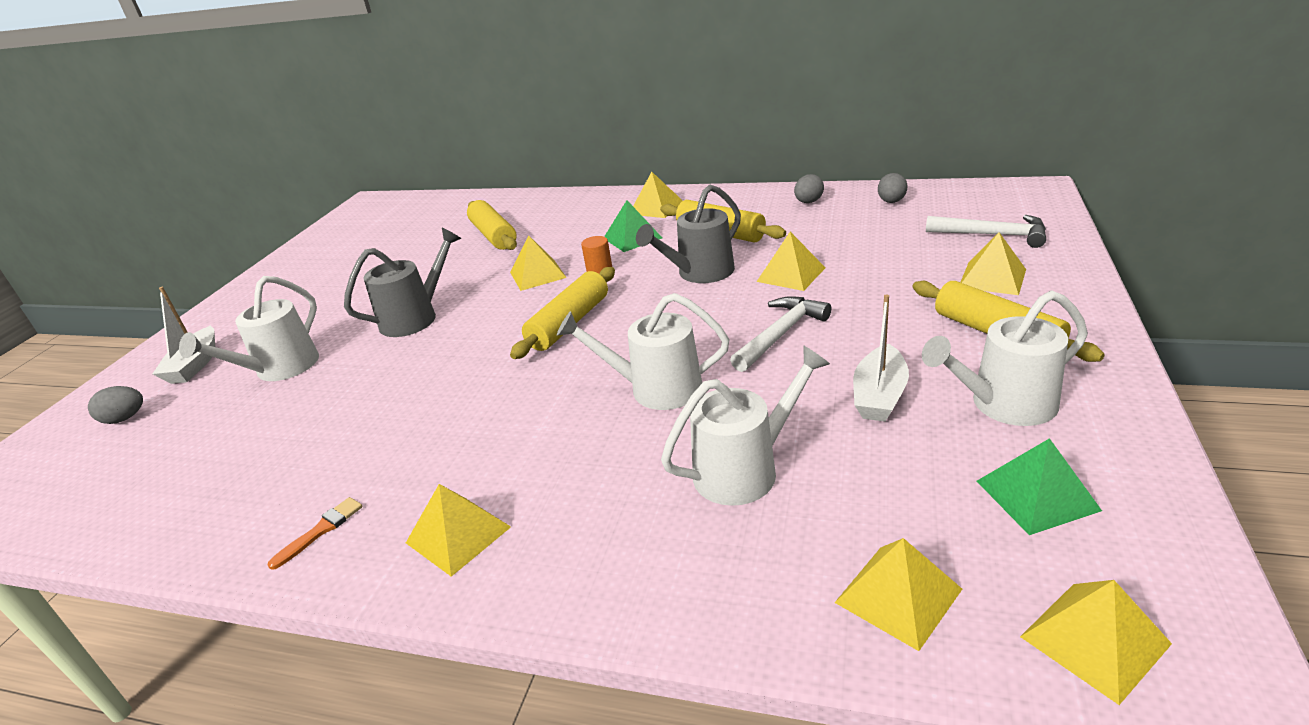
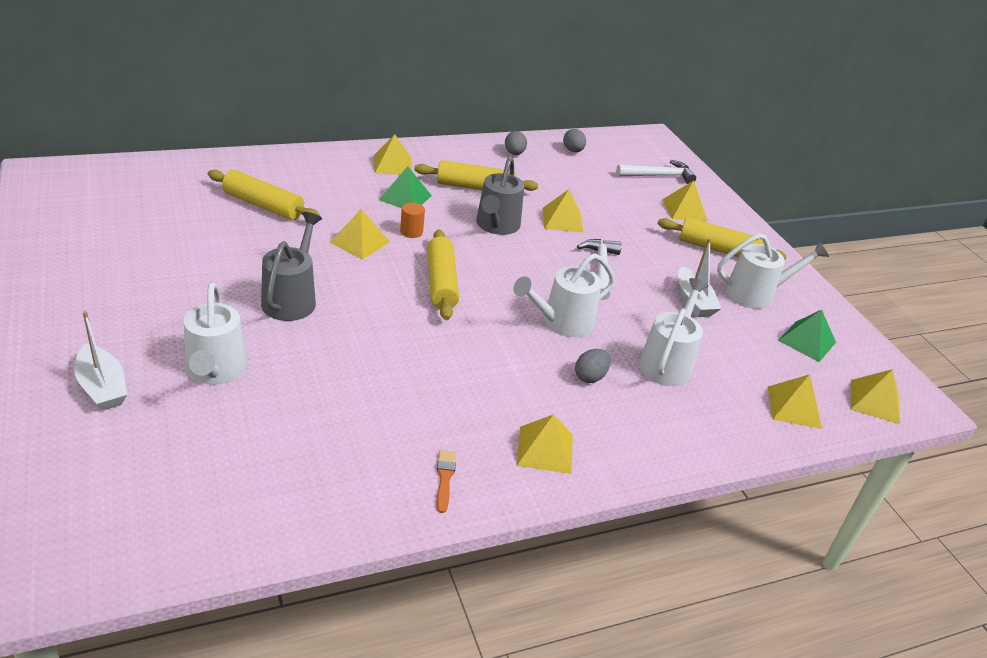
camera: 45 degrees left, 5 degrees up
grey egg [88,386,143,424] -> grey egg moved to [575,349,610,383]
white watering can [922,291,1088,426] -> white watering can turned 135 degrees counterclockwise [717,233,829,309]

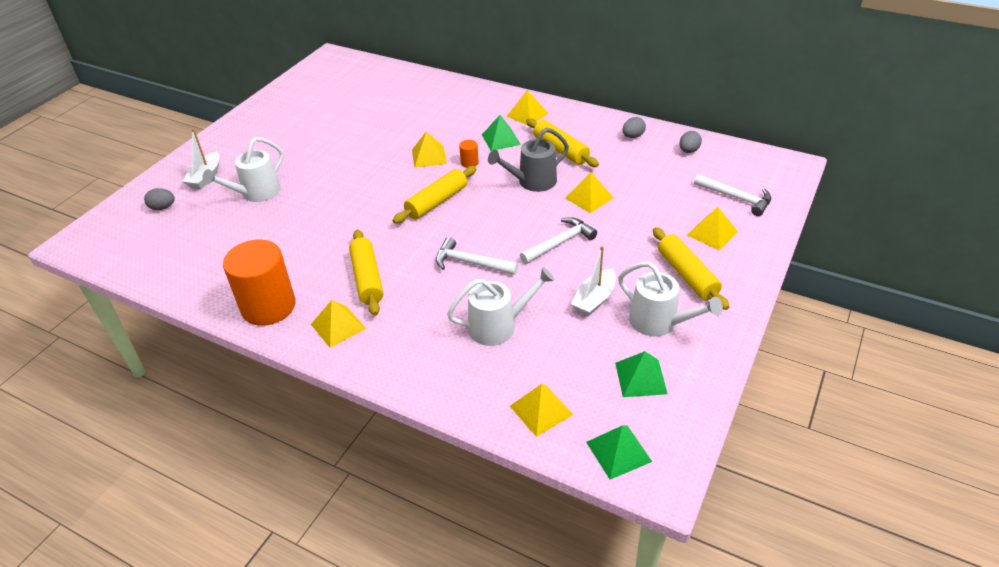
camera: 55 degrees right, 5 degrees up
yellow rolling pin [208,170,321,220] -> yellow rolling pin moved to [349,230,383,316]
grey watering can [261,212,322,321] -> none
orange brush [437,450,456,513] -> orange cylinder [223,240,296,326]
white watering can [513,253,615,337] -> white hammer [436,237,518,275]
grey egg [575,349,610,383] -> grey egg moved to [144,188,175,210]
yellow pyramid [851,369,900,424] -> green pyramid [586,425,652,480]

